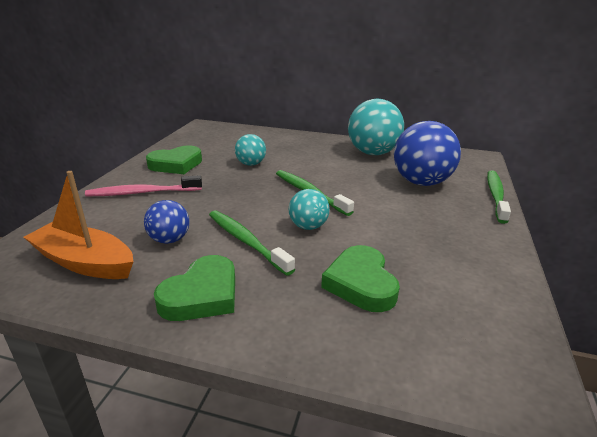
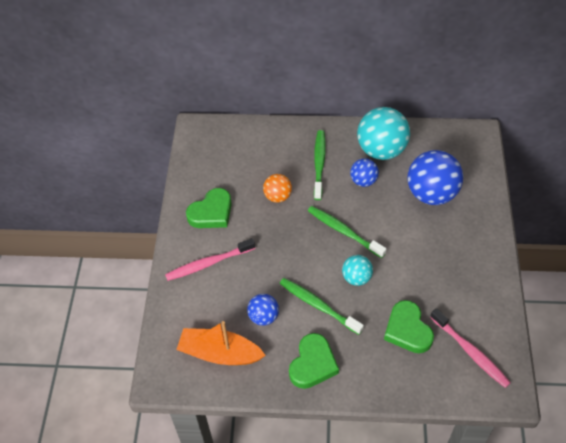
camera: 10 degrees left, 25 degrees up
turquoise ball [235,134,266,166] -> orange ball [263,174,292,203]
green toothbrush [487,170,511,224] -> green toothbrush moved to [314,130,326,200]
none -> blue ball [350,158,379,187]
none -> pink toothbrush [430,308,511,388]

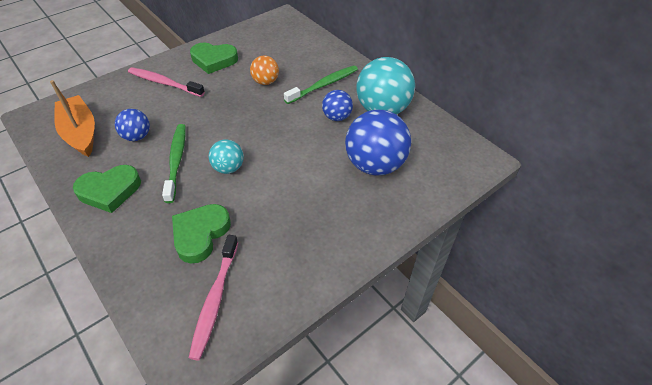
camera: 45 degrees right, 5 degrees down
green toothbrush [308,206,387,258] -> none

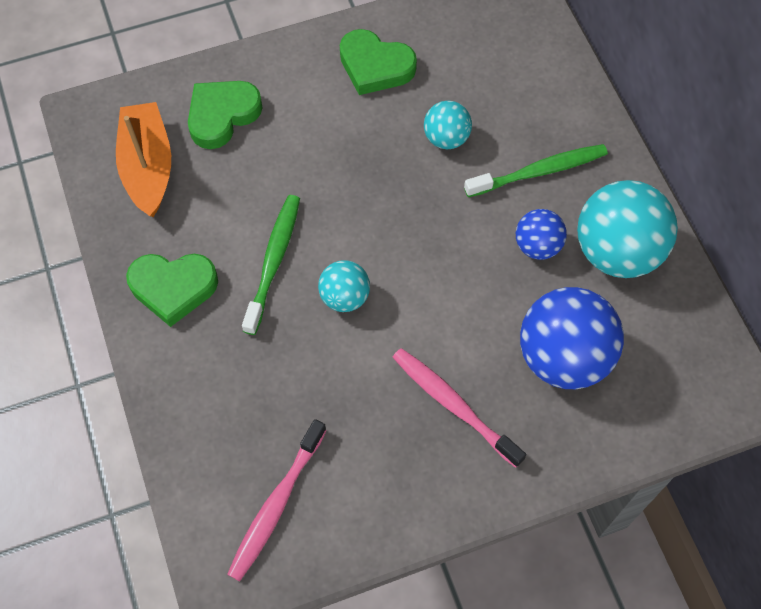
camera: 20 degrees right, 15 degrees up
blue ball [115,109,150,141] -> none
pink toothbrush [128,67,205,97] -> pink toothbrush moved to [392,348,526,468]
green heart [172,204,231,263] -> green heart moved to [188,81,263,149]
orange ball [250,56,279,85] -> turquoise ball [424,101,472,150]

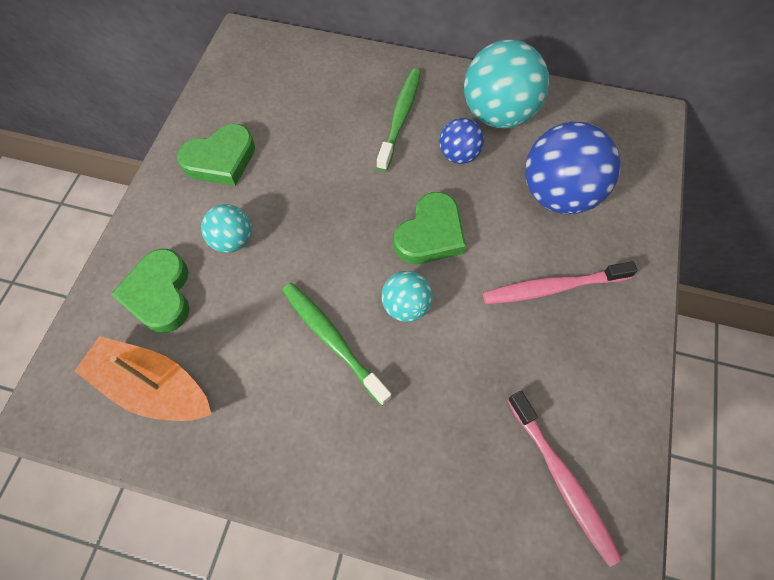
camera: 55 degrees left, 0 degrees up
green heart [126,254,218,327] -> green heart moved to [394,192,466,264]
turquoise ball [424,101,472,150] -> turquoise ball moved to [201,204,252,253]

